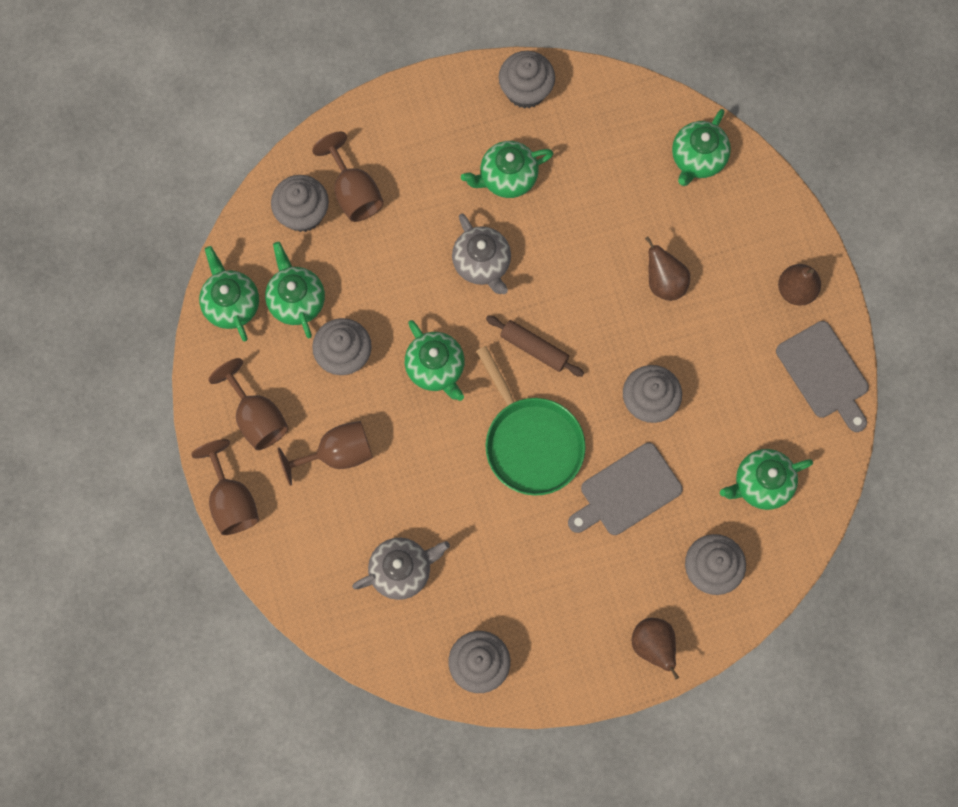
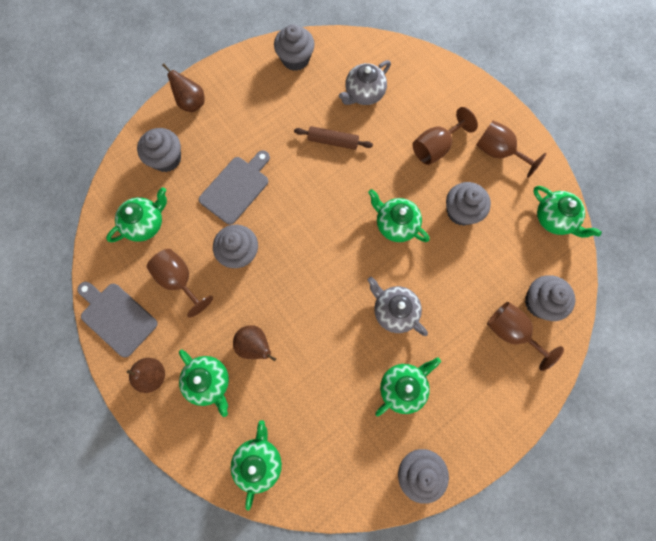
camera: 160 degrees right, 0 degrees up
brown goblet [191,439,259,535] -> brown goblet moved to [146,249,213,318]
green teapot [265,242,325,338] -> green teapot moved to [179,350,229,417]
green pan [476,346,586,496] -> none
brown rolling pin [486,315,584,377] -> brown rolling pin moved to [294,126,373,150]

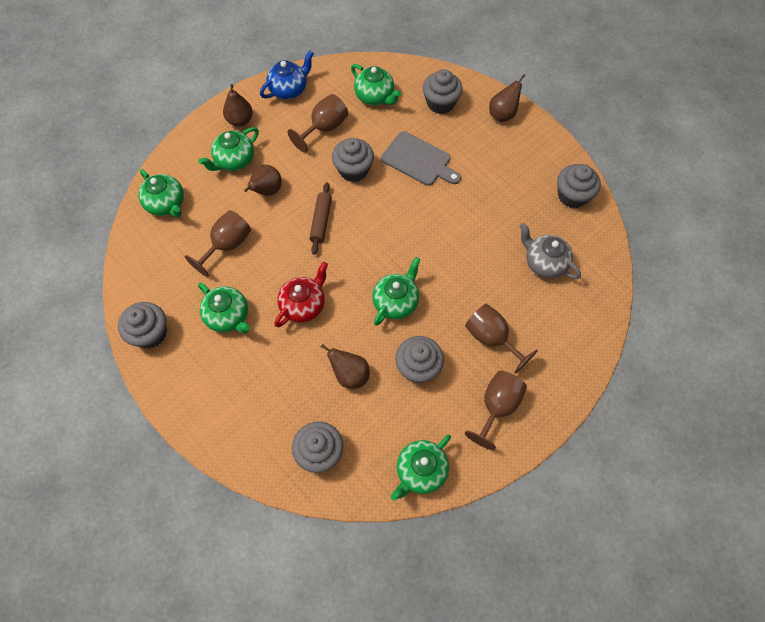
camera: 85 degrees right, 10 degrees down
grey cutting board [77,282,158,357] -> blue teapot [260,51,314,99]
green teapot [230,420,282,511] -> green teapot turned 45 degrees clockwise [139,169,184,217]
brown rolling pin [294,126,373,150] -> brown rolling pin moved to [309,182,332,255]
grey teapot [368,277,428,336] -> red teapot [274,262,328,327]
brown goblet [487,302,564,371] -> brown goblet moved to [185,210,251,277]
none -> brown pear [321,344,370,389]

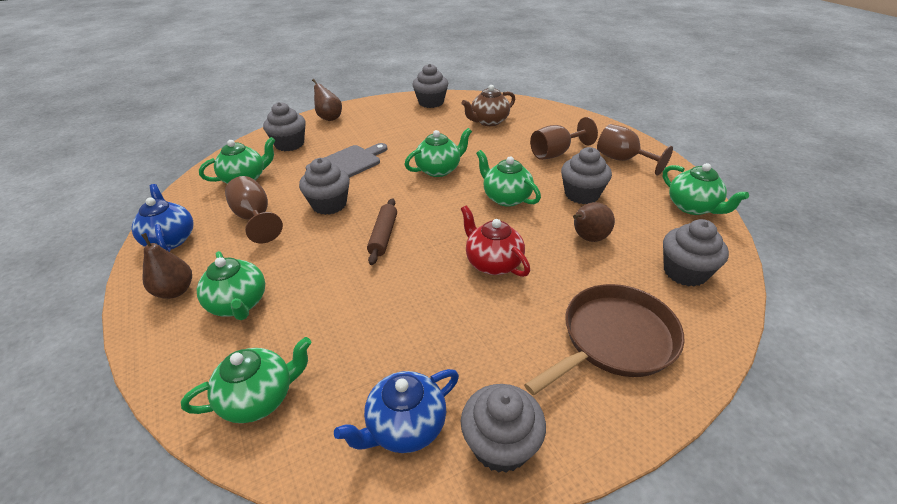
camera: 75 degrees left, 25 degrees down
brown goblet [185,210,251,277] -> none
green teapot [198,283,250,334] -> green teapot moved to [404,128,472,177]
brown pear [244,165,282,196] -> none
brown rolling pin [309,182,332,255] -> brown rolling pin turned 75 degrees clockwise [367,198,397,265]
grey teapot [520,223,581,279] -> brown teapot [462,85,515,126]
none -> blue teapot [334,369,459,453]
none -> brown pan [524,284,684,395]

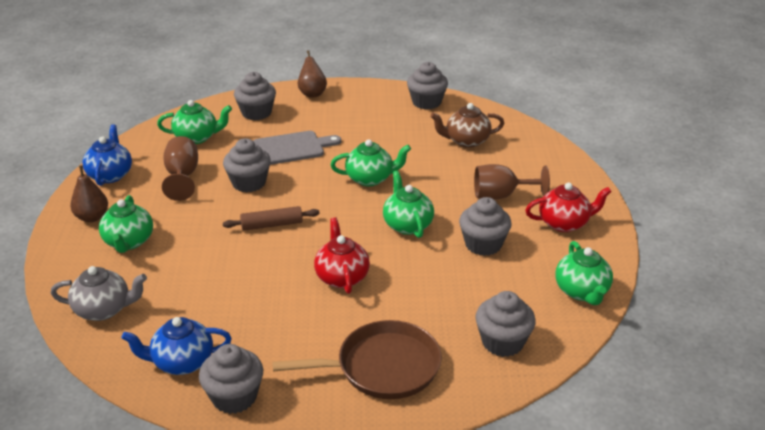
camera: 25 degrees right, 5 degrees down
green teapot [181,337,312,423] -> grey teapot [51,266,147,321]
brown rolling pin [367,198,397,265] -> brown rolling pin turned 45 degrees clockwise [223,206,320,231]
brown pear [573,202,615,242] -> none
brown goblet [597,124,673,175] -> red teapot [525,183,612,232]

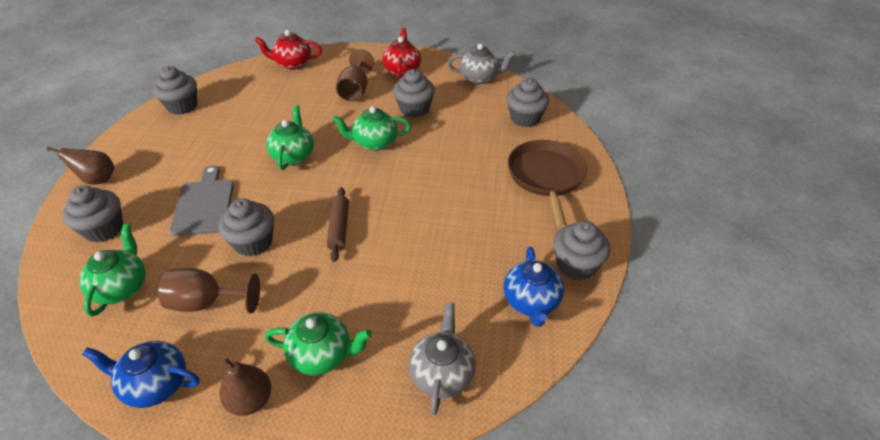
camera: 80 degrees left, 10 degrees up
red teapot [314,217,370,294] -> red teapot moved to [255,30,322,70]
brown teapot [430,103,504,148] -> none
green teapot [555,241,613,305] -> grey teapot [448,44,515,84]

